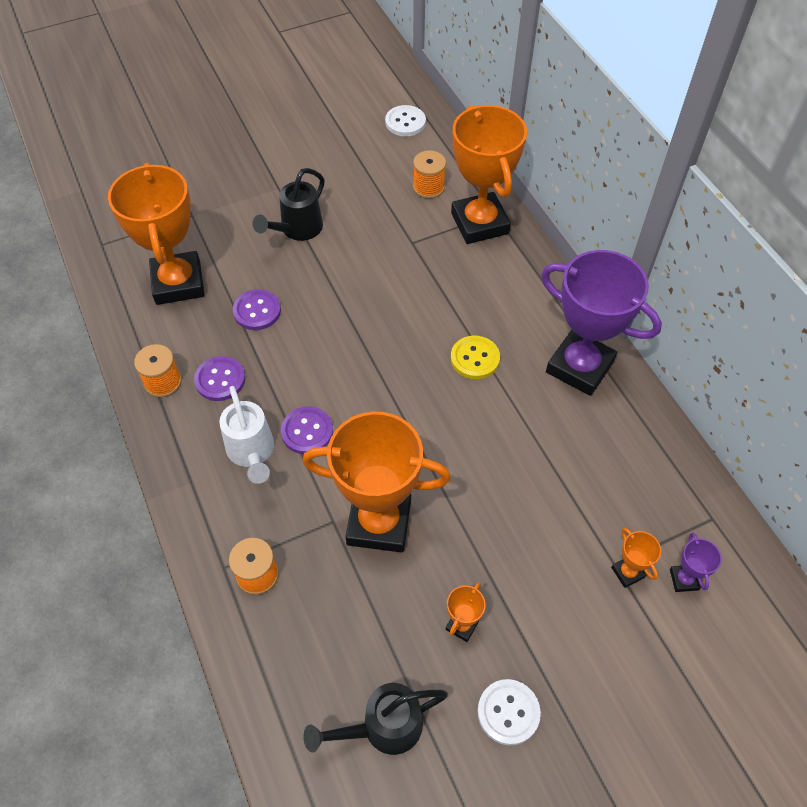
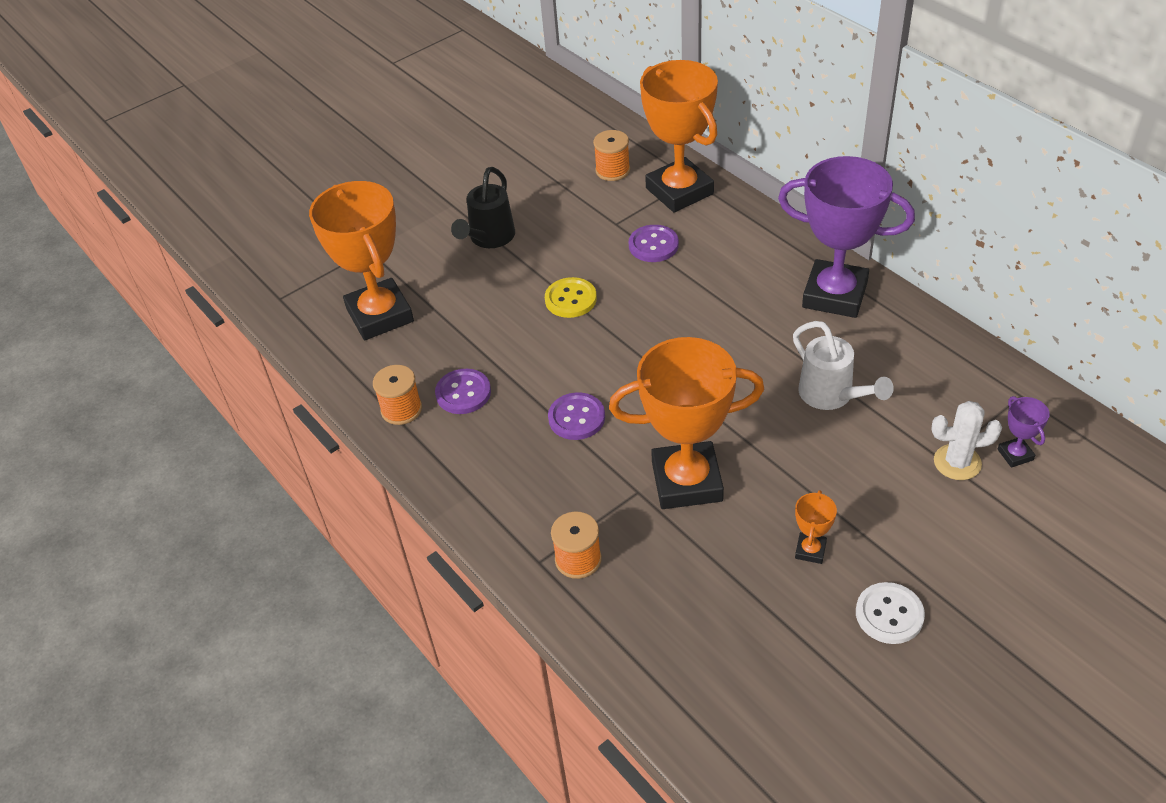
camera: 10 degrees left, 10 degrees down
white watering can [219,386,274,484] -> white watering can moved to [793,321,894,410]
purple button [233,289,281,330] -> purple button moved to [629,225,679,262]
black watering can [303,683,448,755] -> none
white button [385,105,426,136] -> none
yellow button [451,336,500,379] -> yellow button moved to [545,277,597,318]
orange trophy [611,528,661,588] -> white cactus [931,401,1002,480]

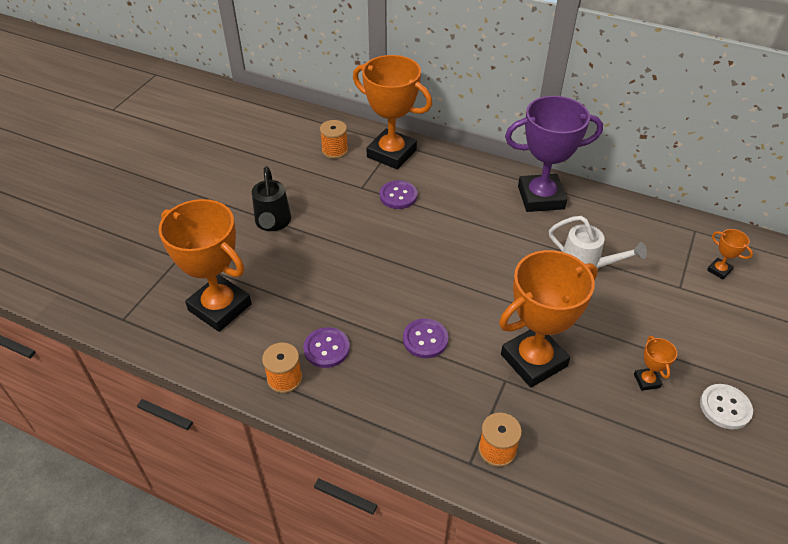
camera: 30 degrees left, 0 degrees up
yellow button [545,277,597,318] -> none
white cactus [931,401,1002,480] -> none
purple trophy [998,396,1050,468] -> orange trophy [707,229,753,279]

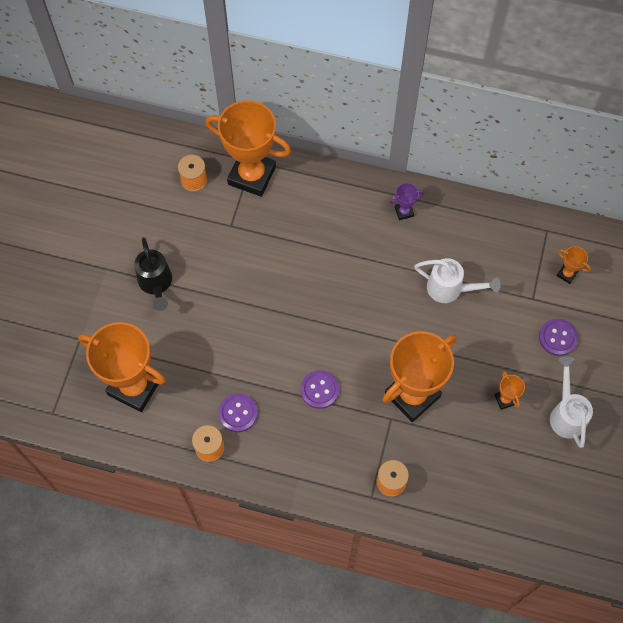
camera: 10 degrees left, 20 degrees up
purple button [380,180,417,209] -> purple button moved to [539,319,578,356]
purple trophy [505,96,603,212] -> purple trophy [389,183,424,220], size x0.41
white button [700,384,753,430] -> white watering can [550,357,593,448]

